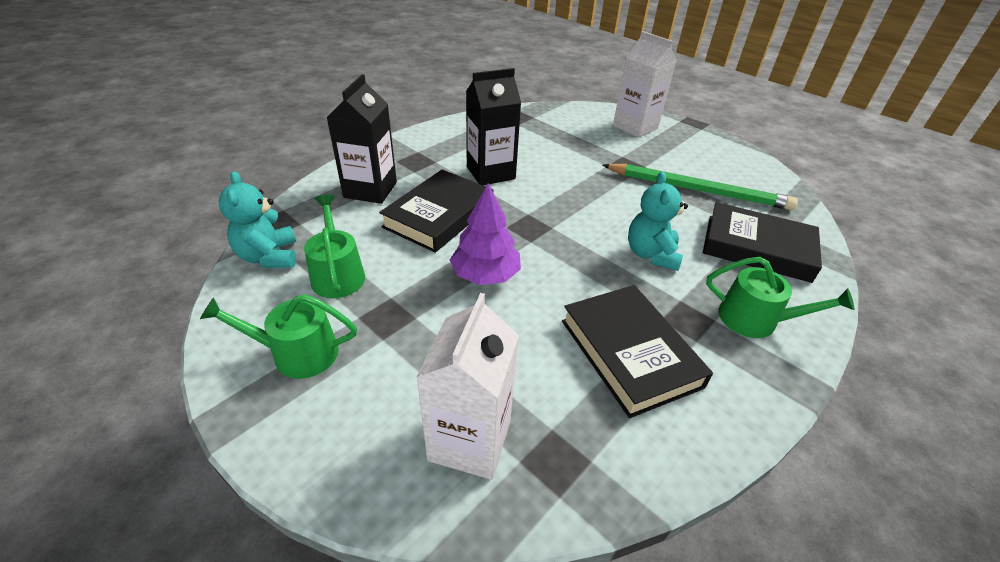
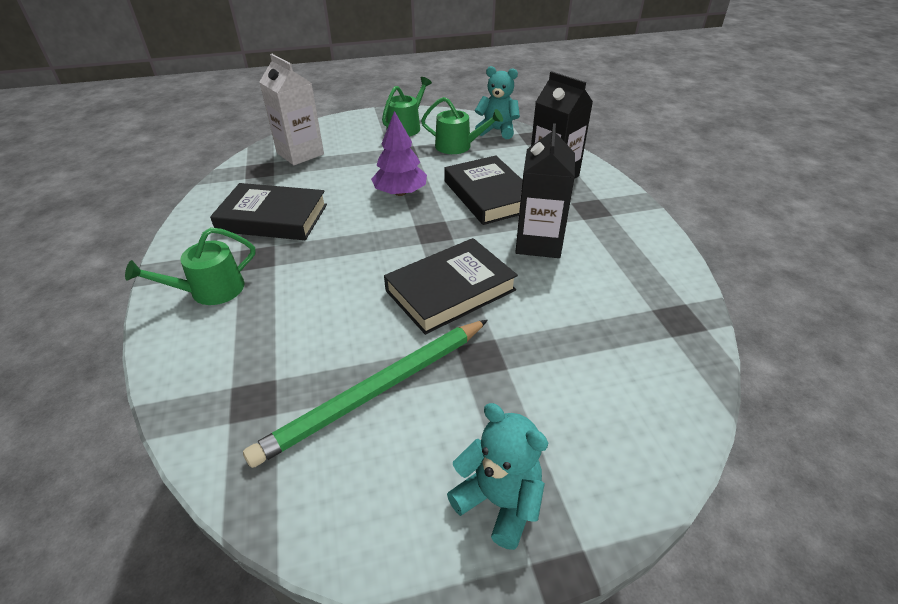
camera: 125 degrees right, 0 degrees up
white carton [613,31,677,138] -> none
turquoise teddy bear [628,172,688,271] -> turquoise teddy bear moved to [447,403,548,550]
black book [703,202,822,283] -> black book moved to [384,238,518,335]

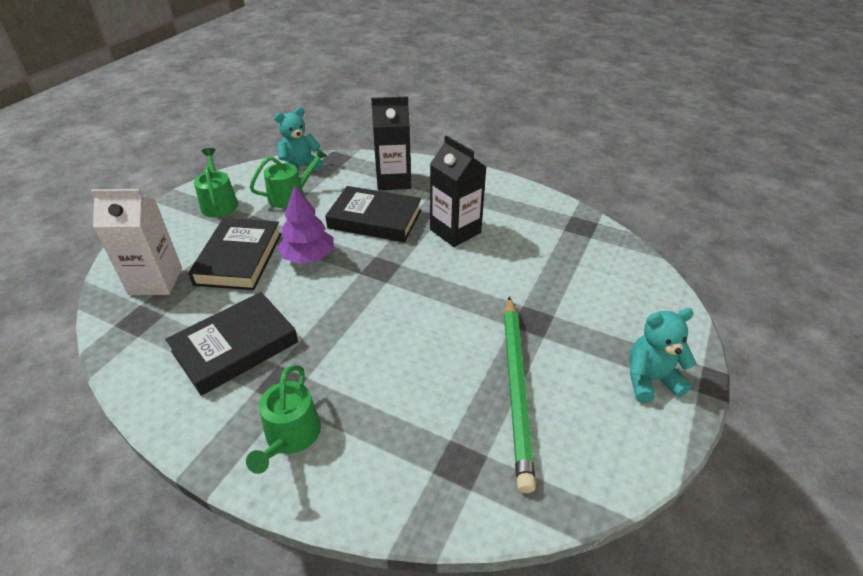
camera: 50 degrees left, 0 degrees up
black book [384,238,518,335] -> black book moved to [188,218,282,290]

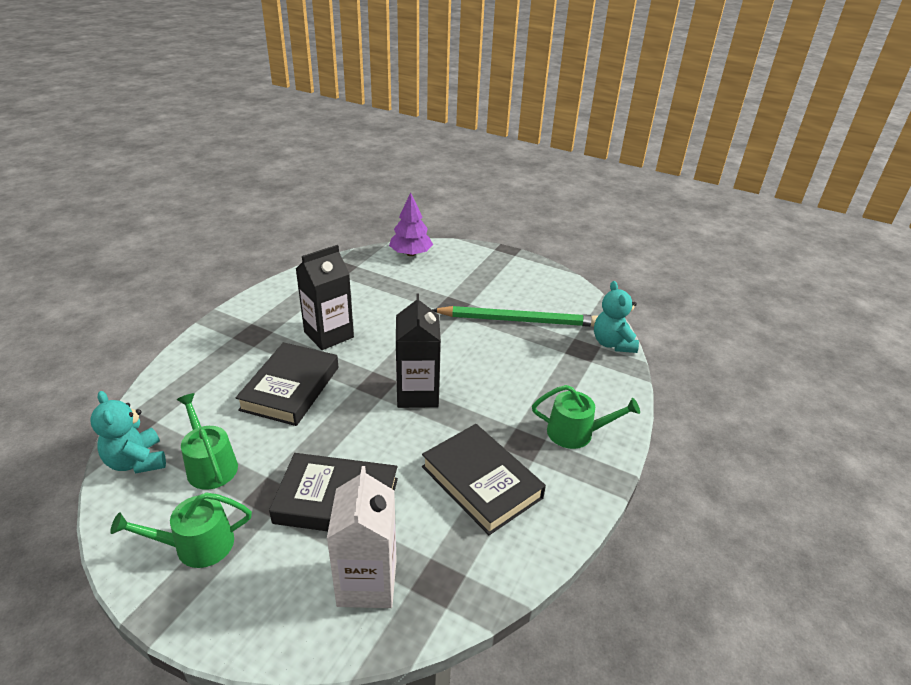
camera: 90 degrees left, 5 degrees down
purple tree [277,185,334,264] -> purple tree moved to [389,193,433,256]
black carton [371,97,411,190] -> black carton moved to [396,294,441,408]
turquoise teddy bear [629,308,697,403] -> turquoise teddy bear moved to [594,281,639,353]

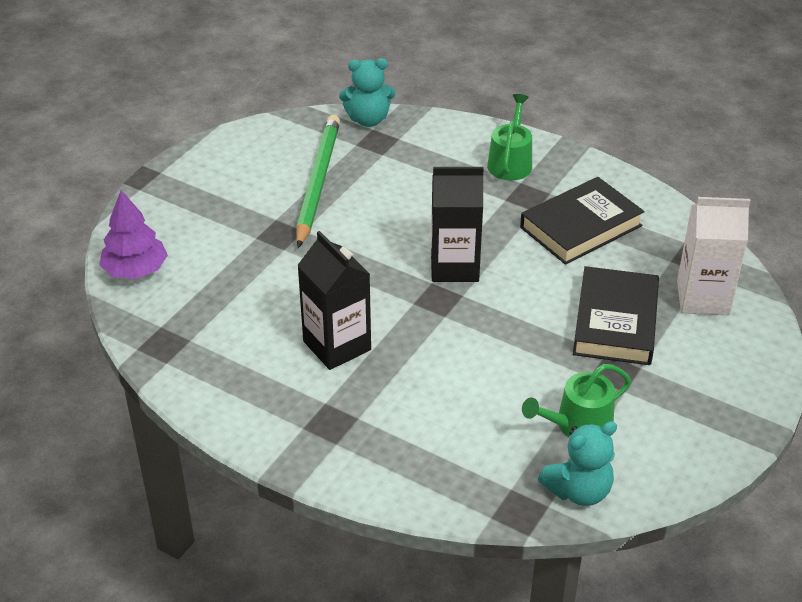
camera: 85 degrees left, 5 degrees up
green watering can [110,492,252,568] -> none
black book [235,342,338,426] -> none

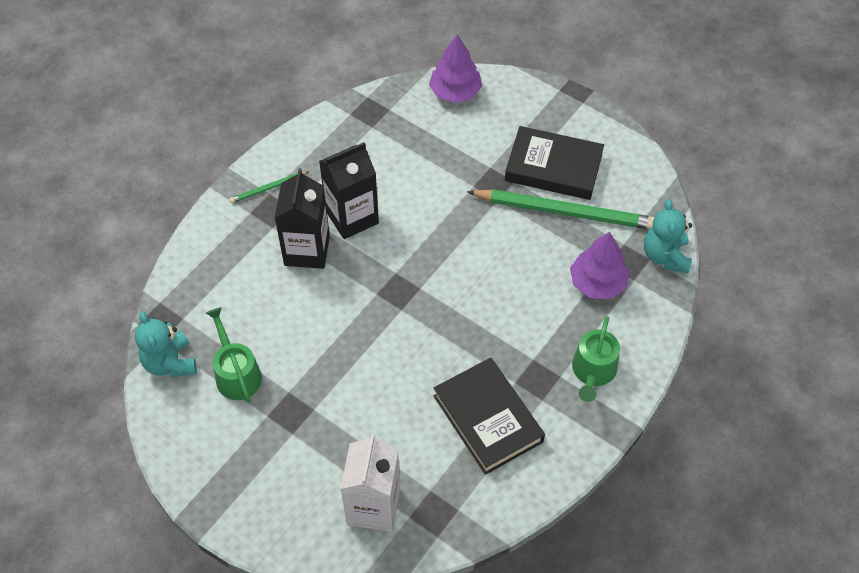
camera: 95 degrees right, 15 degrees up
black carton [431,167,484,282] -> black carton moved to [275,168,330,269]
green watering can [487,94,532,181] -> green watering can turned 90 degrees clockwise [572,316,620,402]
black book [573,266,659,365] -> black book moved to [505,126,604,200]
none -> green pencil [229,172,308,203]
none -> purple tree [570,232,630,299]

